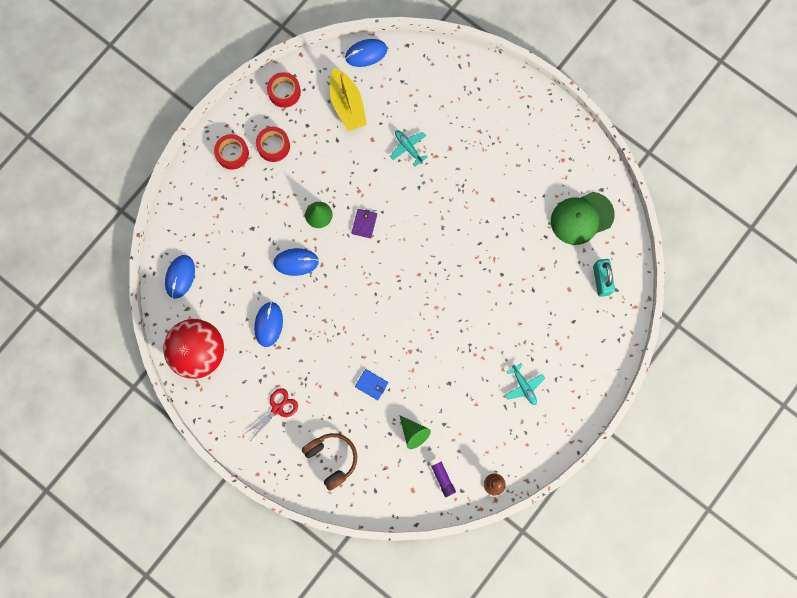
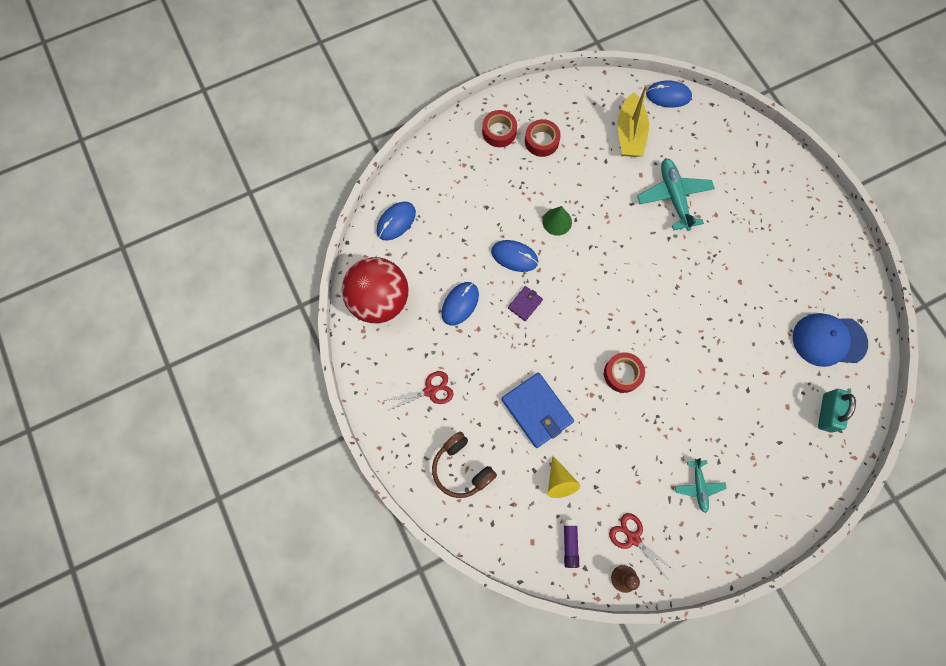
camera: 25 degrees right, 5 degrees down
red tape [267,72,301,108] -> red tape moved to [604,352,645,393]
brown headphones [302,433,357,491] -> brown headphones turned 150 degrees clockwise [432,432,497,498]
purple wallet [352,209,377,238] -> purple wallet moved to [508,286,543,321]
blue wallet [355,369,388,400] -> blue wallet [501,373,574,448], size x1.98
turquoise plane [390,130,428,167] -> turquoise plane [637,159,715,231], size x1.72
green cone [399,415,431,449] -> yellow cone [548,456,580,498]
green cap [551,192,615,245] -> blue cap [793,313,868,367]
none -> red scissors [609,513,674,580]

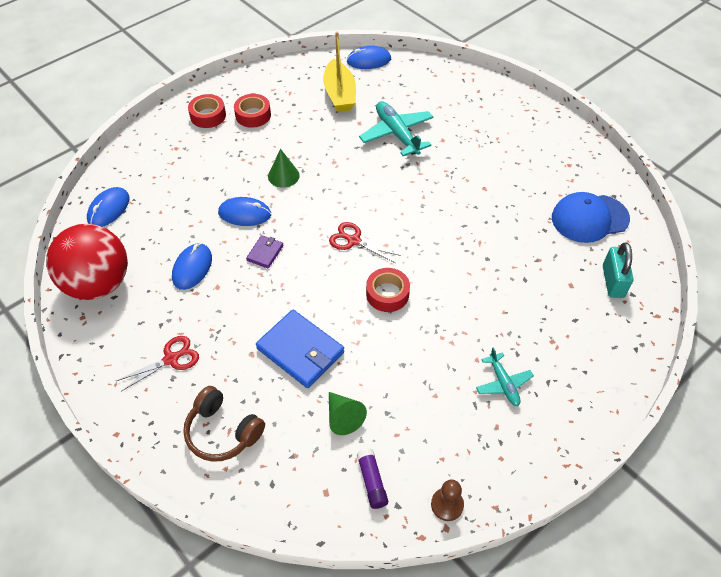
camera: 15 degrees left, 20 degrees down
yellow cone [548,456,580,498] -> green cone [329,392,367,435]
red scissors [609,513,674,580] -> red scissors moved to [329,222,401,263]

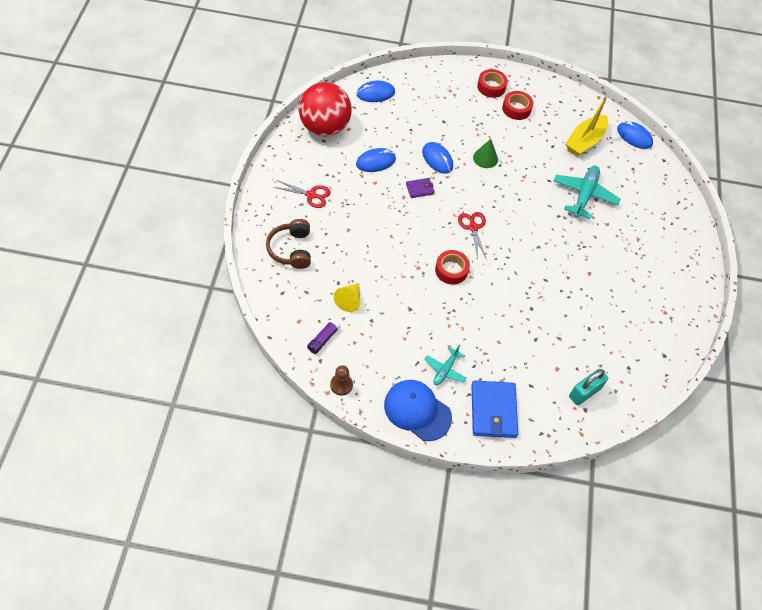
camera: 45 degrees right, 5 degrees up
blue wallet [256,310,344,388] -> blue wallet moved to [471,380,518,438]
green cone [329,392,367,435] -> yellow cone [334,283,360,312]
blue cap [552,192,630,243] -> blue cap moved to [384,380,452,441]

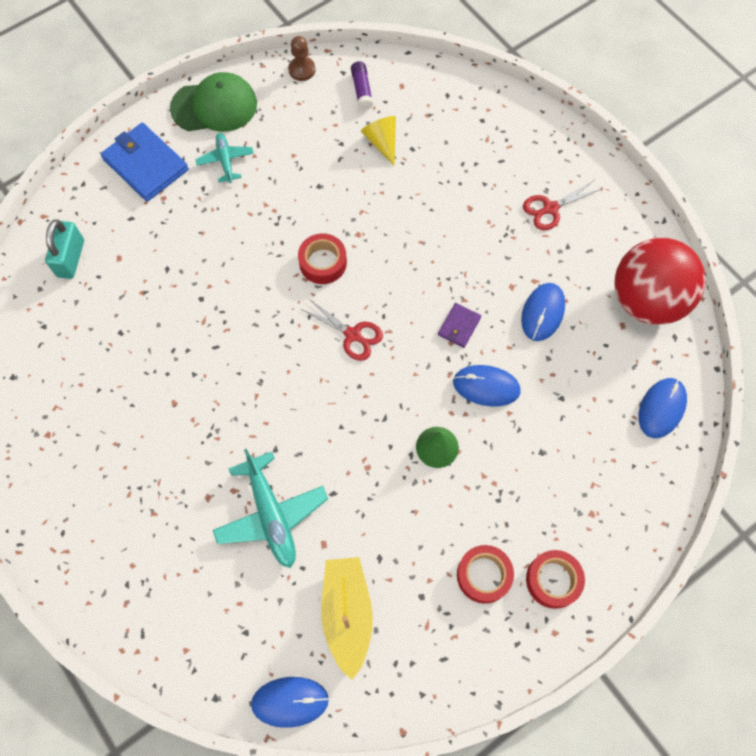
camera: 140 degrees right, 10 degrees up
brown headphones [266,219,311,269] -> none
blue cap [384,380,452,441] -> green cap [170,72,257,132]

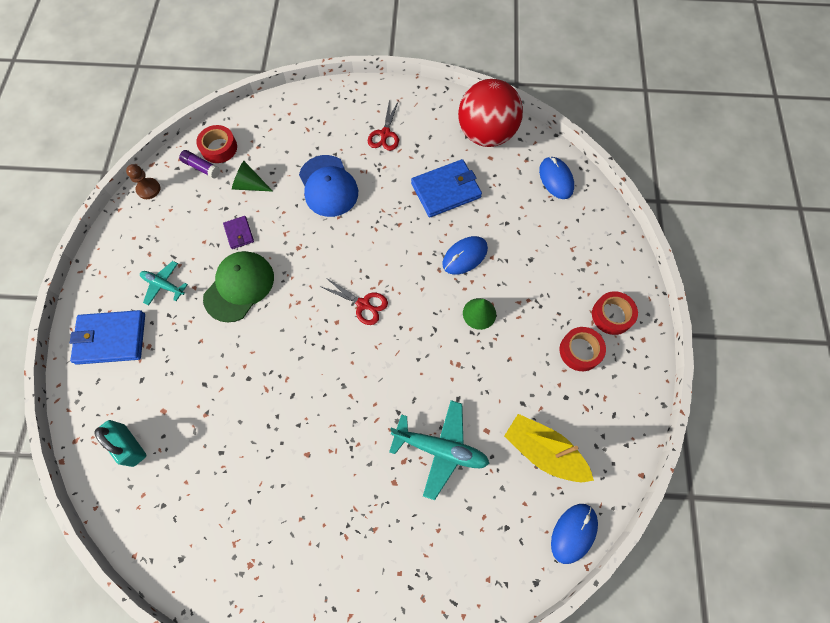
camera: 50 degrees left, 0 degrees up
green cap [170,72,257,132] -> green cap moved to [203,251,274,322]
red tape [298,233,347,284] -> red tape moved to [196,125,237,163]
red scissors [301,298,383,361] -> red scissors turned 45 degrees clockwise [319,277,388,325]
yellow cone [361,116,396,166] -> green cone [232,161,273,192]
purple wallet [438,303,481,348] -> purple wallet moved to [223,216,254,249]
blue mouse [521,283,565,341] -> blue wallet [411,159,482,217]
none -> blue cap [299,155,358,217]

